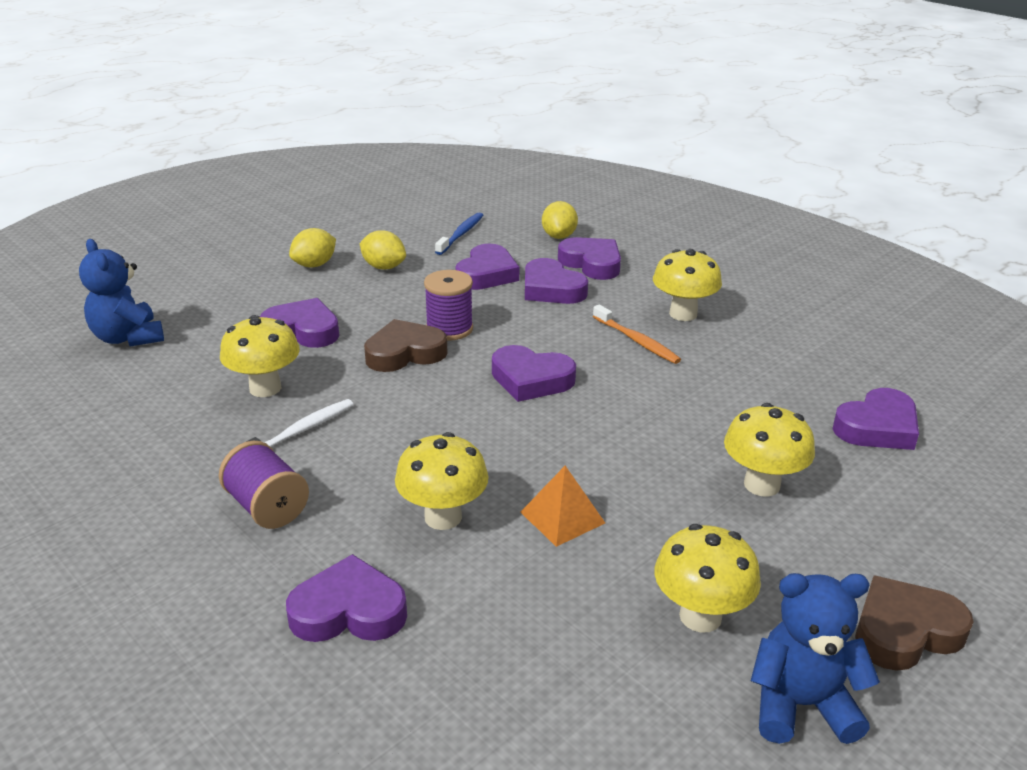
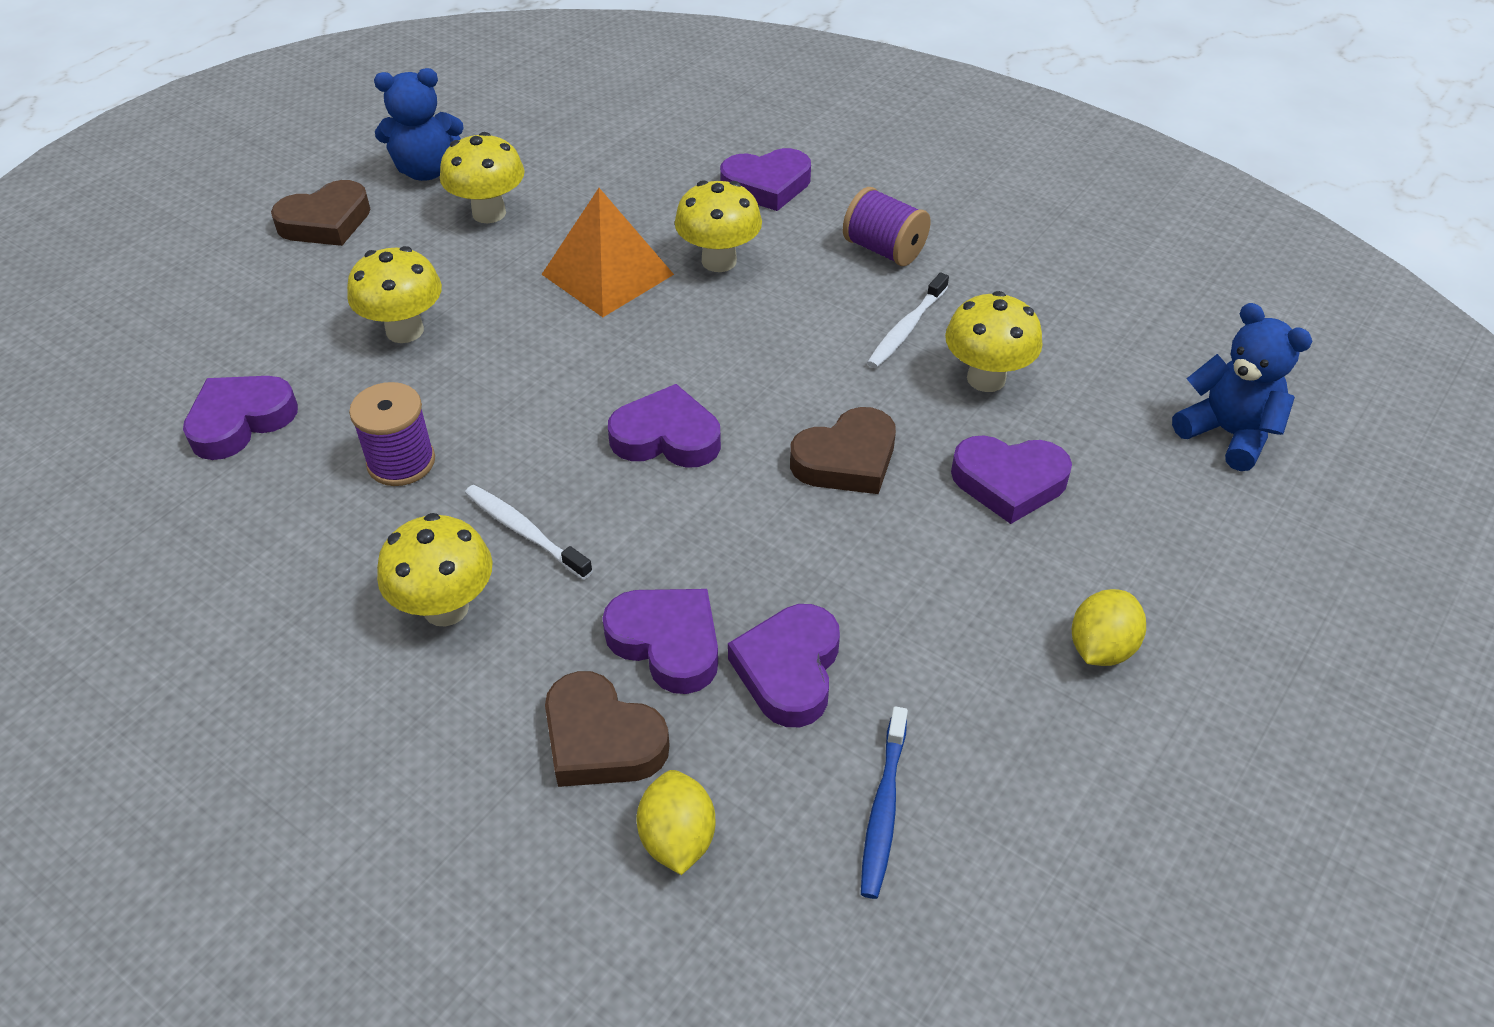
camera: 170 degrees right, 15 degrees up
yellow lemon [360,230,406,270] -> none
purple spool [424,270,473,341] -> purple spool moved to [349,382,435,486]
orange pyramid [520,466,605,547] -> orange pyramid [541,188,674,317], size x1.62
purple heart [558,237,621,280] -> brown heart [545,671,670,787]
orange toothbrush [593,305,681,364] -> white toothbrush [465,485,593,580]

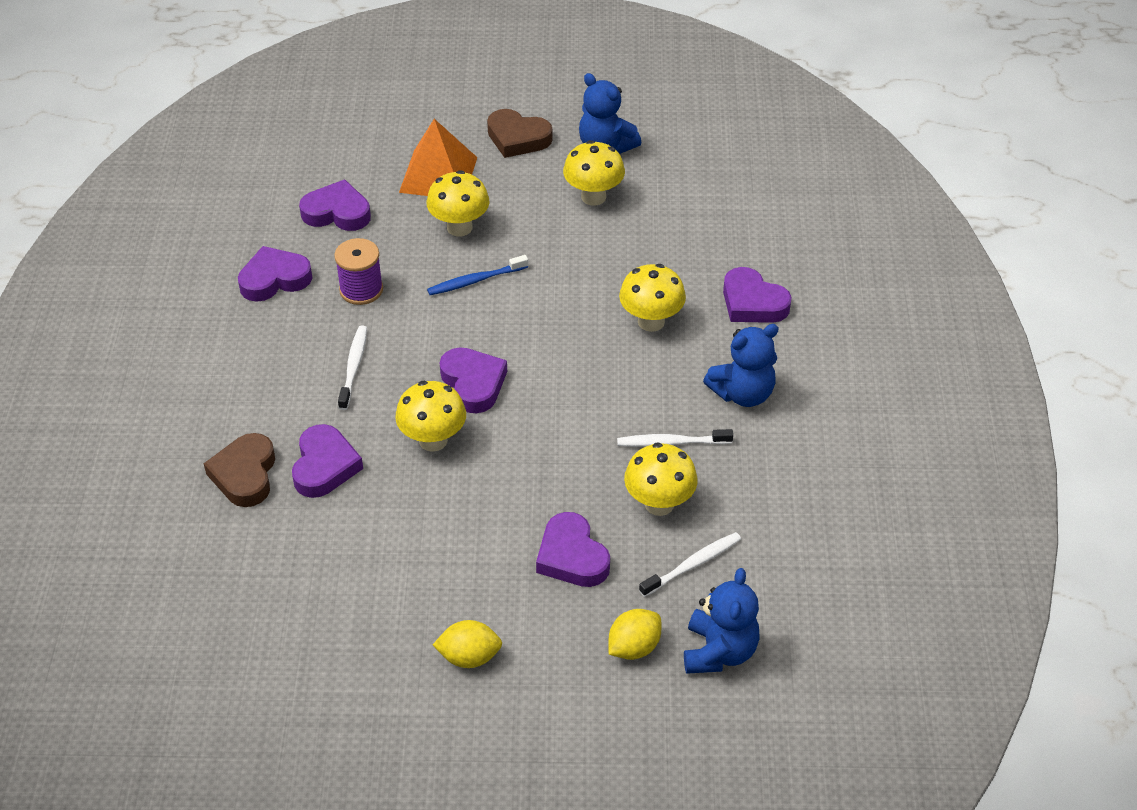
camera: 55 degrees right, 0 degrees up
yellow mushroom [377,513,493,626] -> yellow mushroom moved to [395,381,466,452]
orange pyramid [541,188,674,317] -> orange pyramid moved to [399,119,477,196]
yellow lemon [637,770,716,875] -> yellow lemon moved to [608,609,662,660]
purple heart [728,604,840,727] -> purple heart moved to [238,246,312,302]
brown heart [790,407,896,494] -> none
purple spool [843,187,931,266] -> blue teddy bear [703,324,779,407]
blue toothbrush [861,706,908,899] -> blue toothbrush moved to [427,255,528,295]
none -> white toothbrush [639,532,741,597]

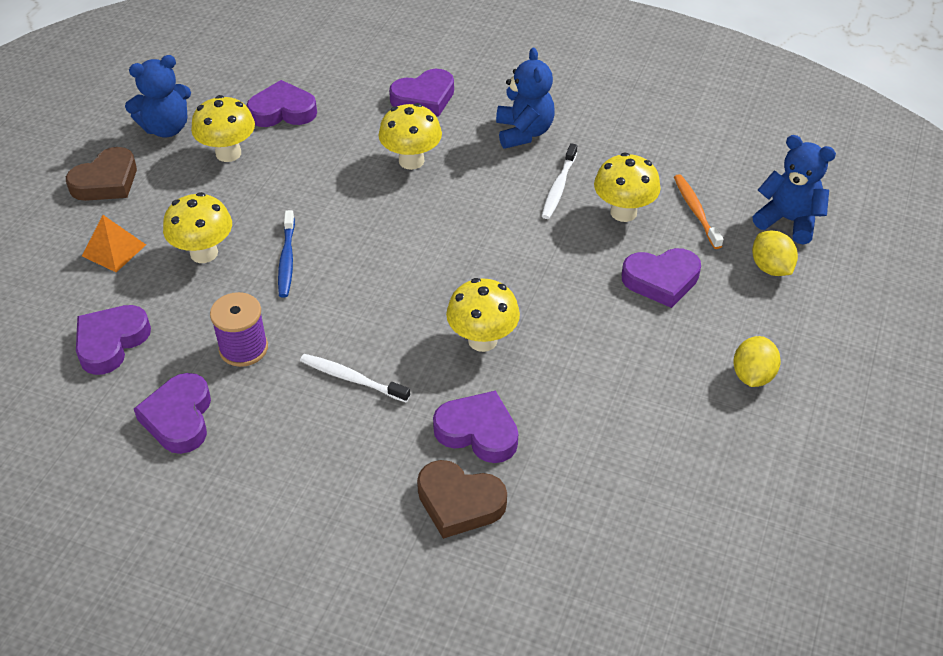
camera: 70 degrees left, 0 degrees up
orange pyramid [399,119,477,196] -> orange pyramid [82,215,146,272], size x0.62
purple heart [440,347,507,413] -> purple heart moved to [246,80,317,127]
white toothbrush [639,532,741,597] -> orange toothbrush [674,174,723,249]

